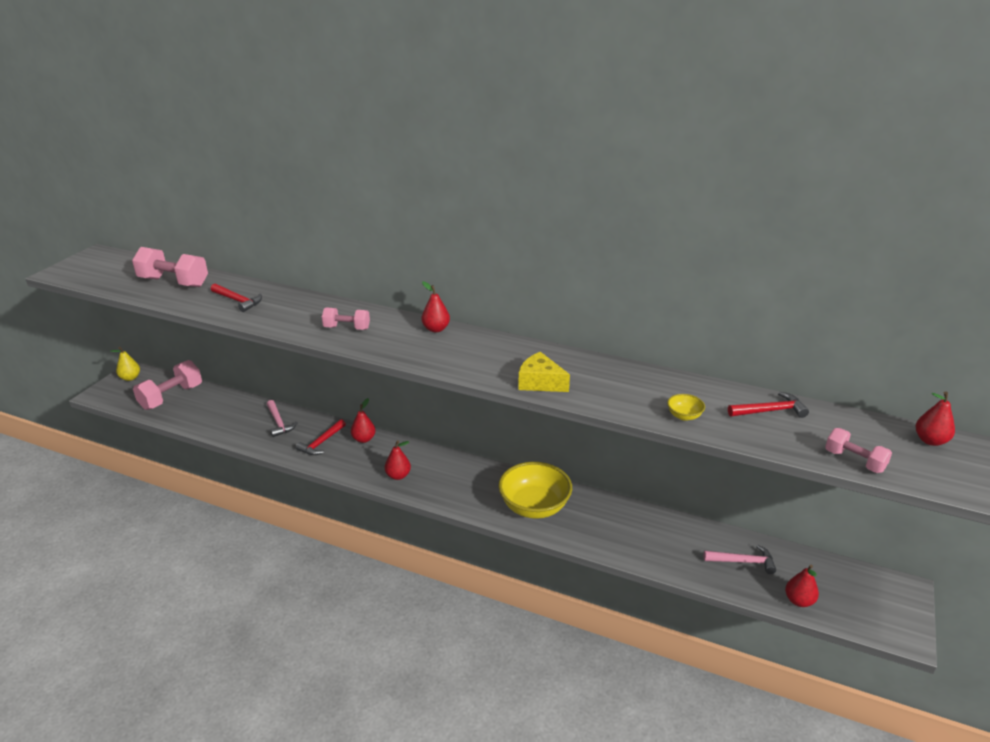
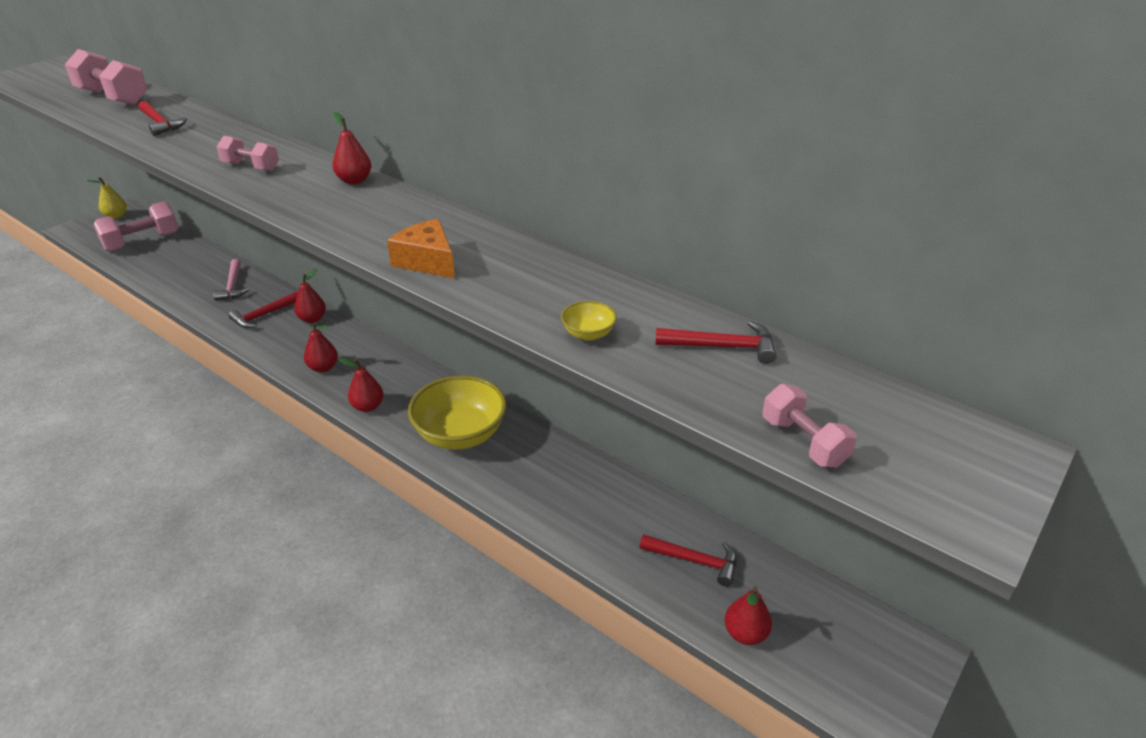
camera: 15 degrees right, 5 degrees up
yellow cheese [518,352,570,392] -> orange cheese [387,219,455,278]
pink hammer [704,545,776,574] -> red hammer [640,534,736,587]
red pear [916,392,955,446] -> red pear moved to [339,358,384,412]

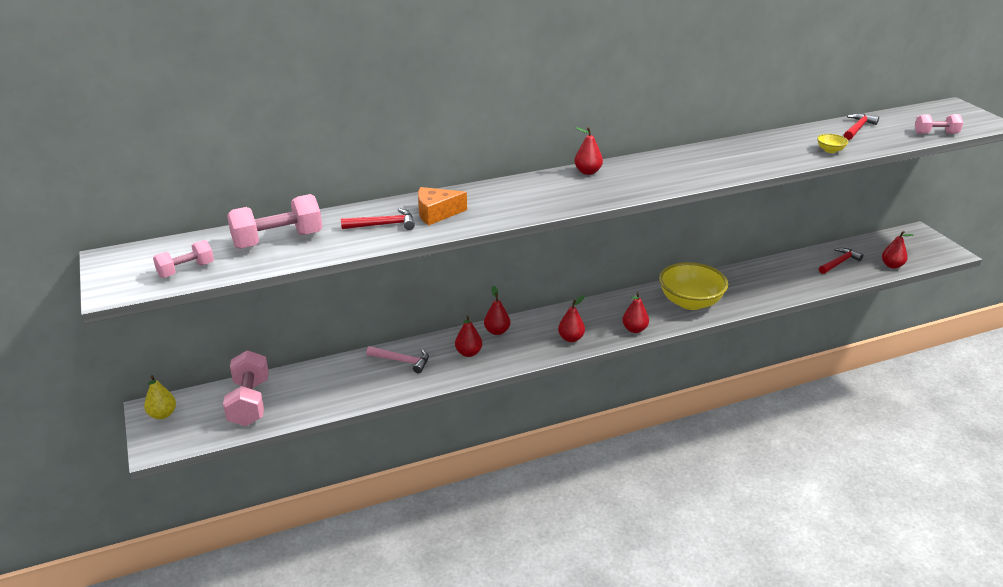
camera: 60 degrees left, 5 degrees down
pink dumbbell [217,136,279,171] -> pink dumbbell moved to [153,240,214,278]
red hammer [229,292,298,328] -> red pear [455,315,482,357]
orange cheese [387,219,455,278] -> orange cheese moved to [418,187,467,225]

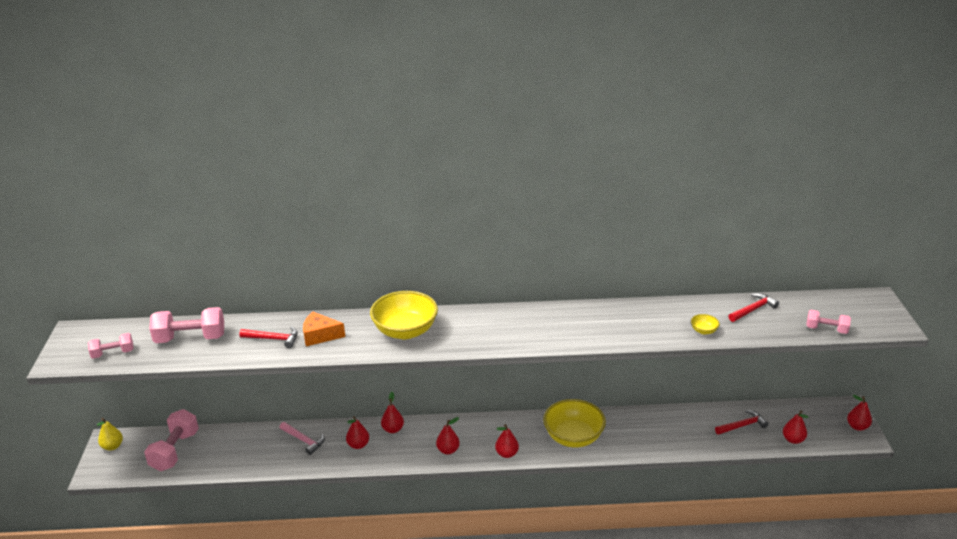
camera: 20 degrees right, 0 degrees up
red pear [574,127,603,175] -> red pear moved to [847,395,872,431]
none -> yellow bowl [370,291,438,339]

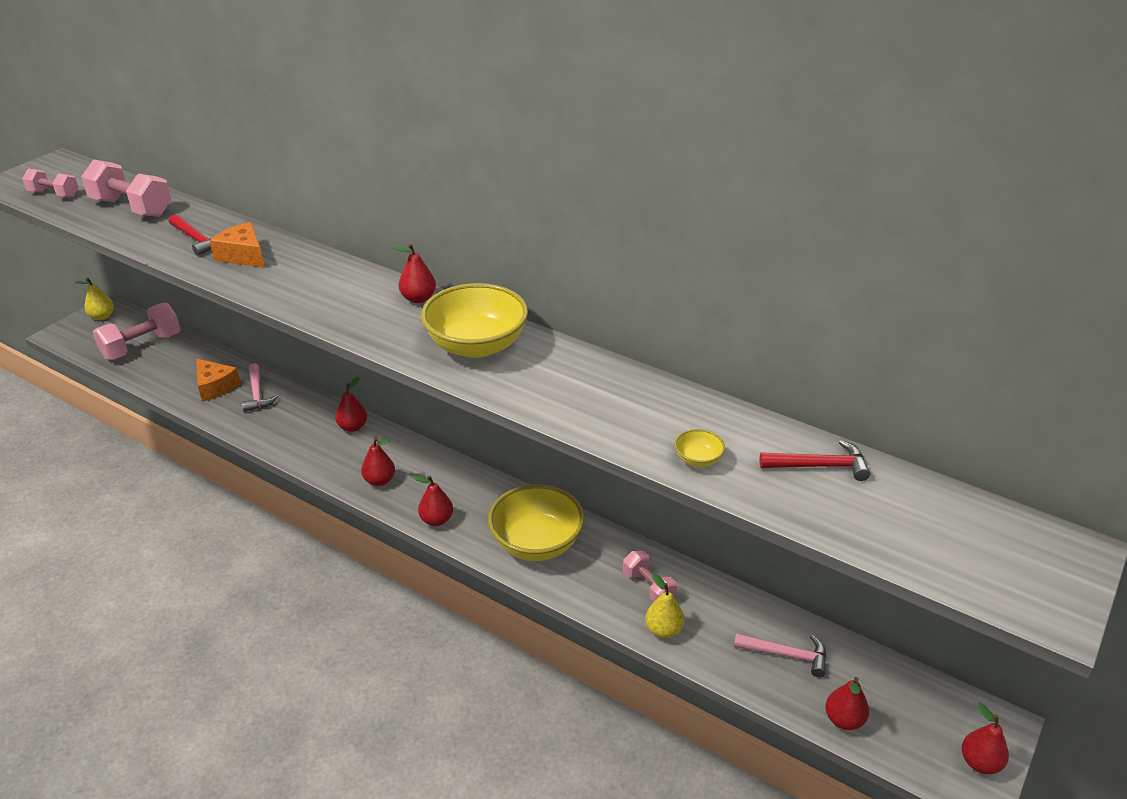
camera: 35 degrees right, 5 degrees up
red pear [346,416,369,449] -> red pear moved to [394,244,436,303]
yellow bowl [370,291,438,339] -> yellow bowl moved to [421,283,528,358]
red hammer [715,410,768,435] -> pink hammer [734,633,826,677]
pink dumbbell [806,310,851,334] -> pink dumbbell moved to [623,551,677,602]
none -> orange cheese [196,359,241,402]
none -> yellow pear [645,573,684,638]

